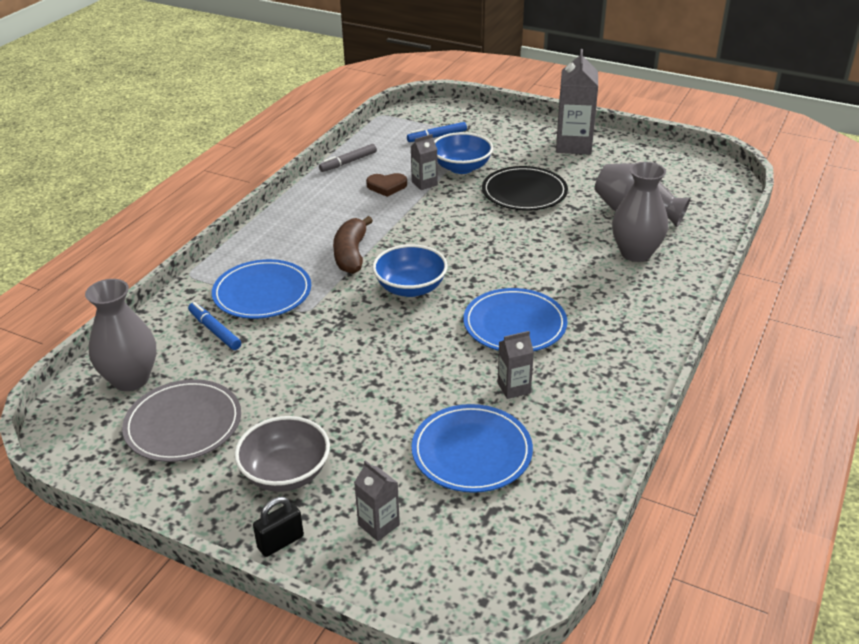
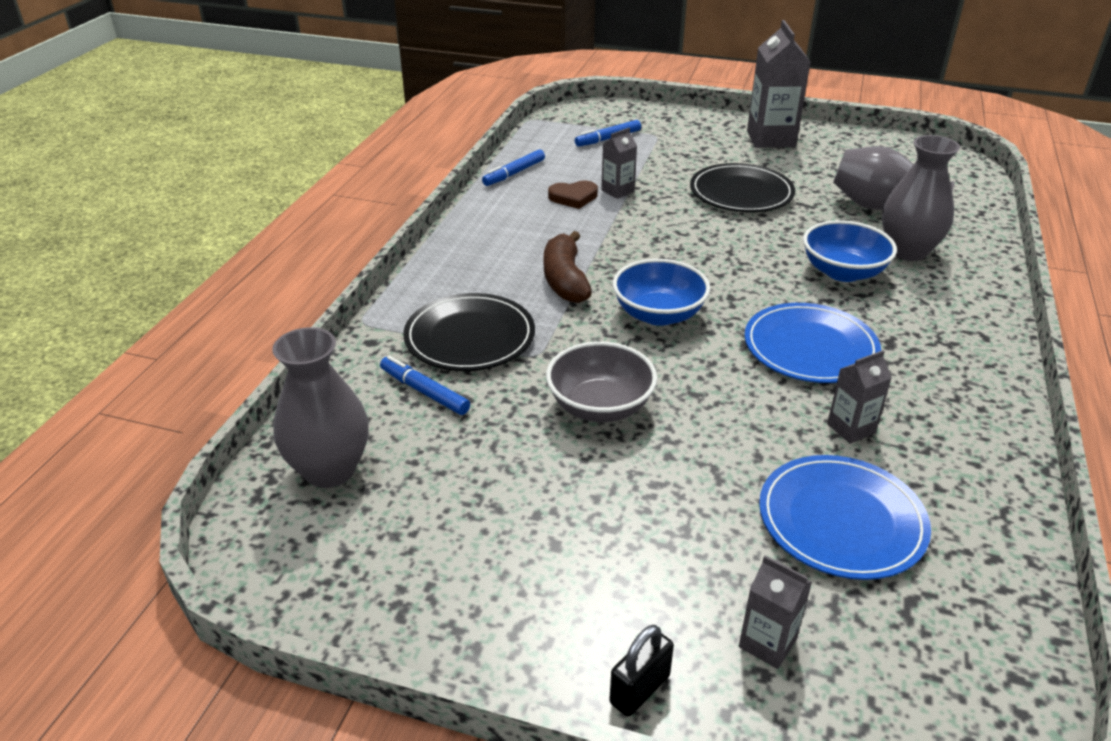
camera: 10 degrees left, 0 degrees up
grey plate [122,379,241,462] -> none
blue plate [212,259,311,319] -> black plate [403,293,535,371]
grey bowl [234,416,330,492] -> grey bowl moved to [546,342,657,422]
grey marker [319,144,377,172] -> blue marker [482,150,545,186]
blue bowl [434,132,493,174] -> blue bowl moved to [803,220,897,282]

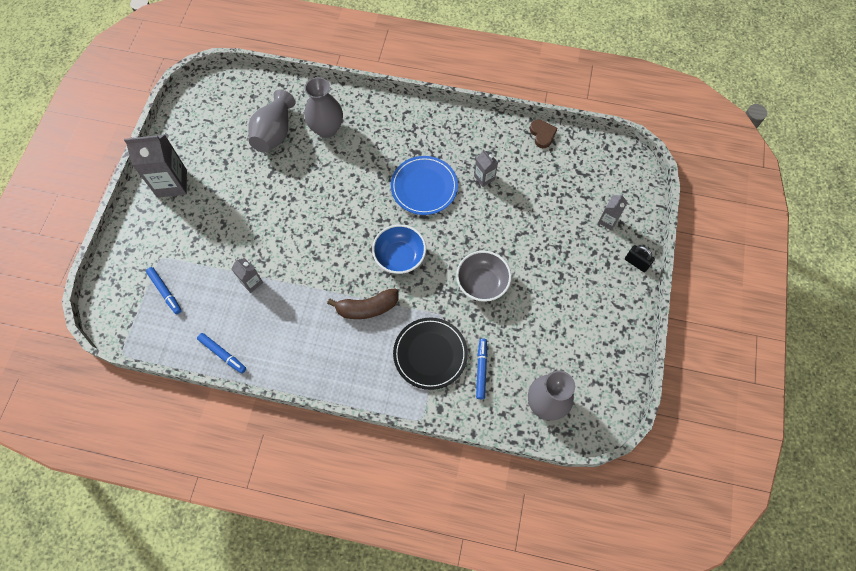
camera: 95 degrees left, 30 degrees up
blue marker [380,356,470,415] -> blue marker turned 150 degrees clockwise [476,339,487,399]
brown heart [548,181,598,209] -> brown heart moved to [530,119,557,148]
black plate [690,163,795,212] -> none
blue plate [759,455,931,580] -> none
blue bowl [803,220,897,282] -> none

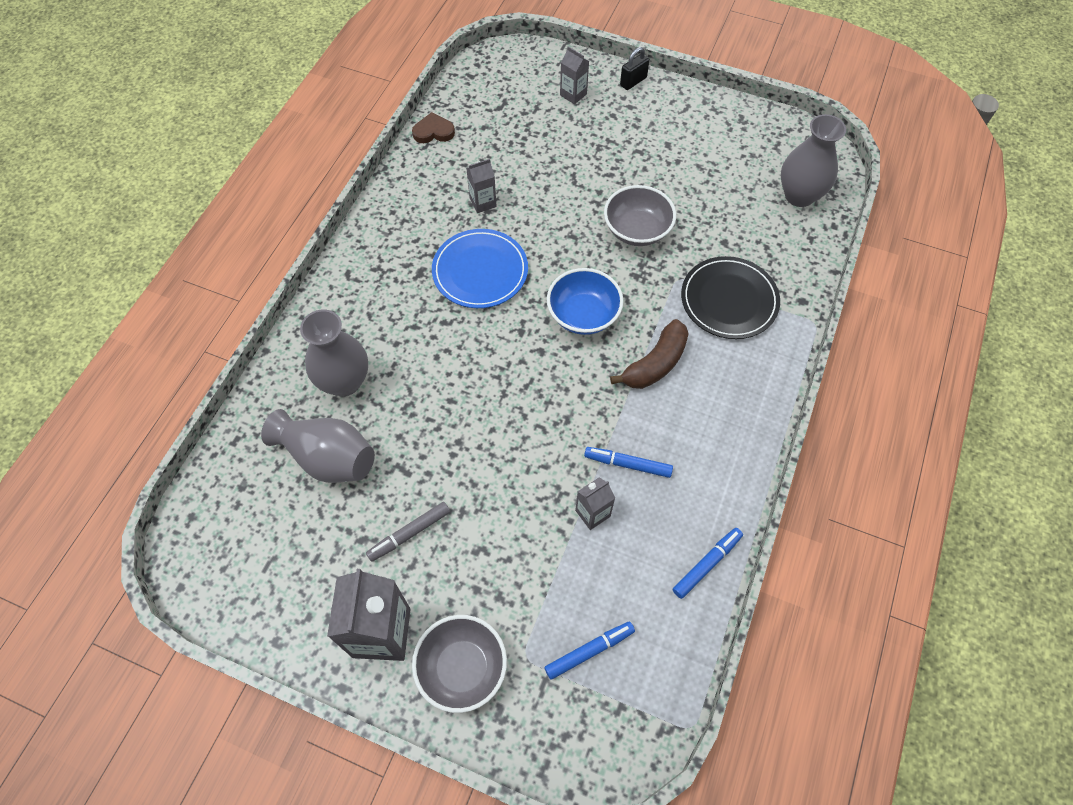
camera: 80 degrees left, 5 degrees down
brown banana [327,289,398,319] -> brown banana turned 45 degrees clockwise [610,319,689,389]
blue marker [476,339,487,399] -> blue marker moved to [584,447,673,478]
none -> grey marker [366,502,450,562]
none -> grey bowl [412,615,507,713]

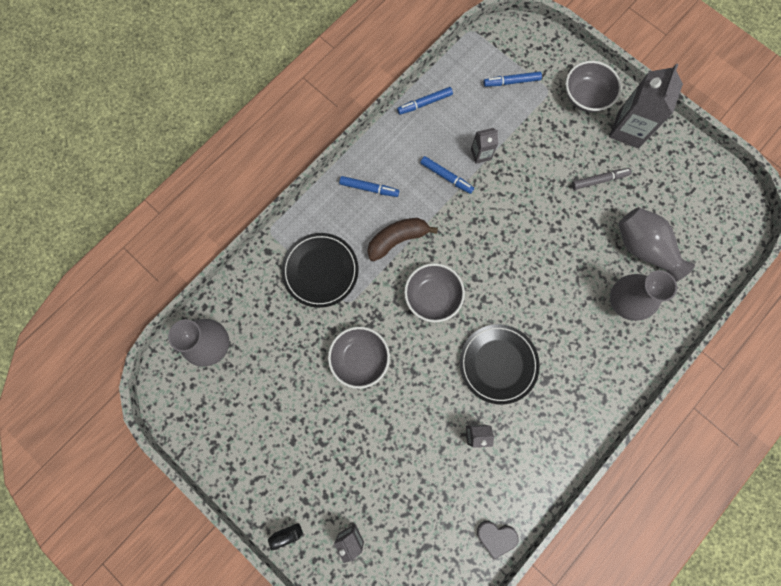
camera: 160 degrees left, 15 degrees up
brown heart [412,112,455,143] -> grey heart [477,521,519,560]
blue plate [432,229,528,308] -> black plate [460,324,540,404]
blue bowl [547,268,623,335] -> grey bowl [404,263,465,322]
none -> blue marker [339,176,399,197]

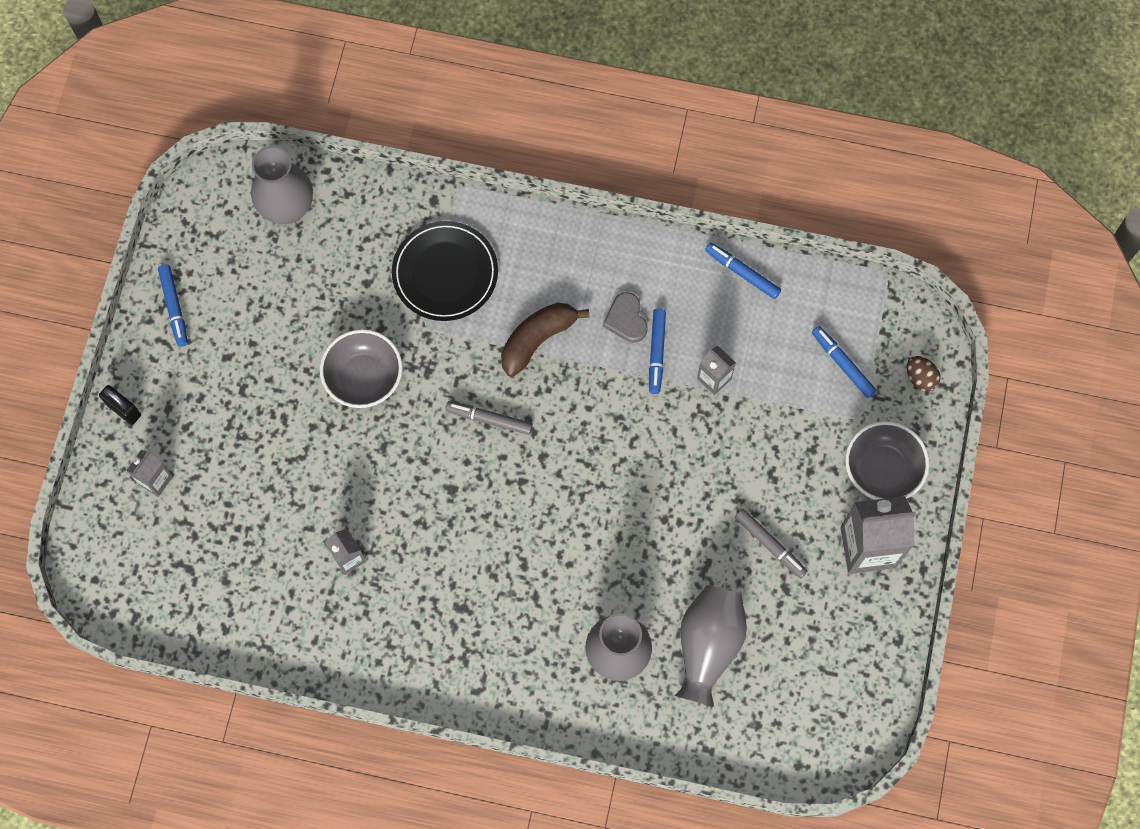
camera: 60 degrees right, 5 degrees down
blue marker [339,176,399,197] -> blue marker moved to [158,264,188,347]
brown banana [367,218,438,261] -> brown banana turned 75 degrees counterclockwise [501,303,590,377]
grey bowl [404,263,465,322] -> grey marker [445,401,533,435]
black plate [460,324,540,404] -> none
grey heart [477,521,519,560] -> grey heart moved to [603,292,648,343]
none -> brown egg [907,356,940,391]

